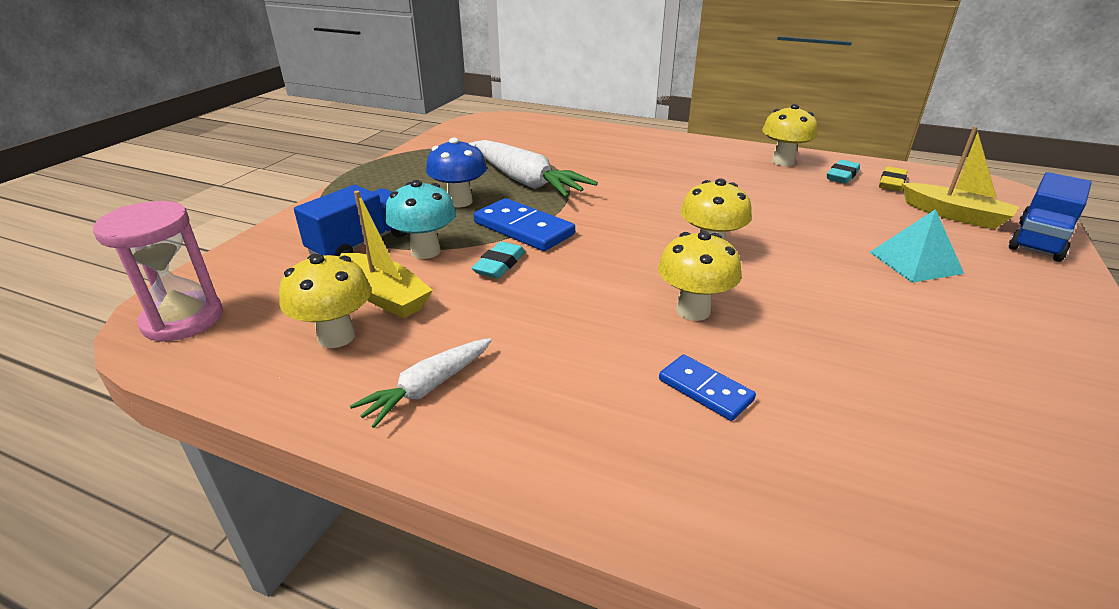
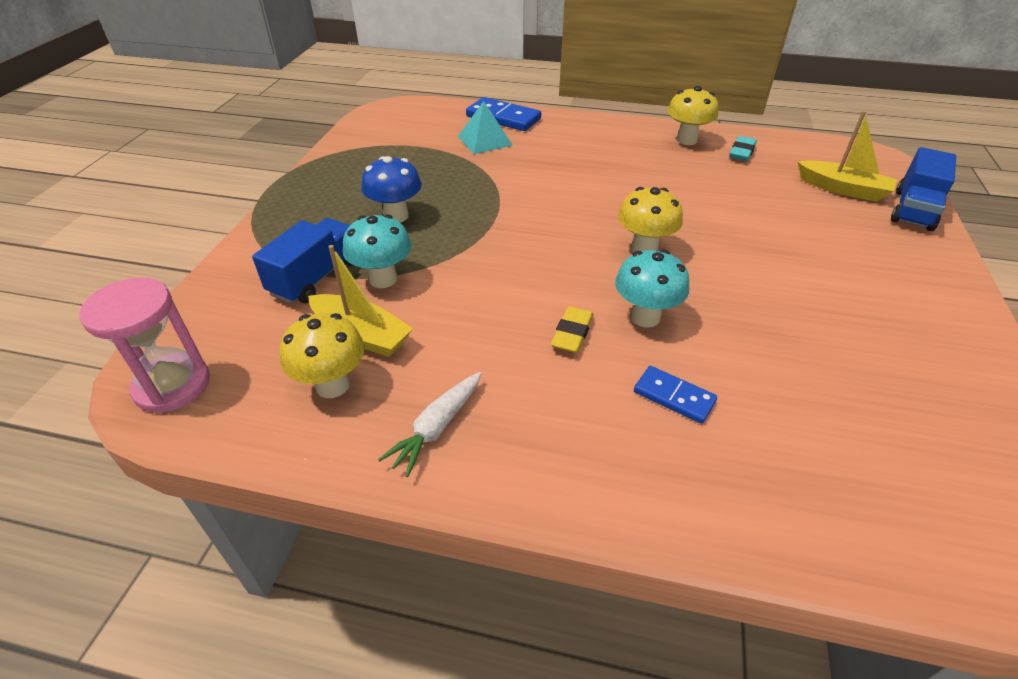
camera: 10 degrees left, 10 degrees up
white carrot [472,140,598,197] -> none
turquoise eraser [472,242,525,279] -> none
blue domino [474,198,575,251] -> blue domino moved to [466,97,541,131]
yellow mushroom [658,231,742,321] -> turquoise mushroom [615,249,689,328]
turquoise pyramid [869,209,964,283] -> turquoise pyramid moved to [458,101,513,154]
yellow eraser [879,166,908,191] -> yellow eraser moved to [551,306,594,353]

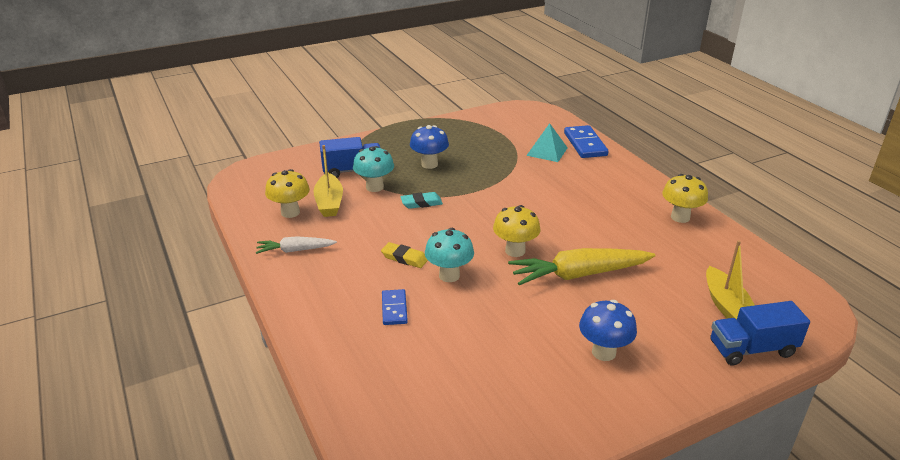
camera: 50 degrees right, 10 degrees down
pink hourglass [80,278,210,413] -> none
yellow eraser [551,306,594,353] -> yellow eraser turned 45 degrees clockwise [381,242,428,268]
turquoise eraser [729,136,757,161] -> turquoise eraser moved to [400,192,443,209]
none -> yellow carrot [508,248,656,285]
none -> blue mushroom [579,300,637,361]

